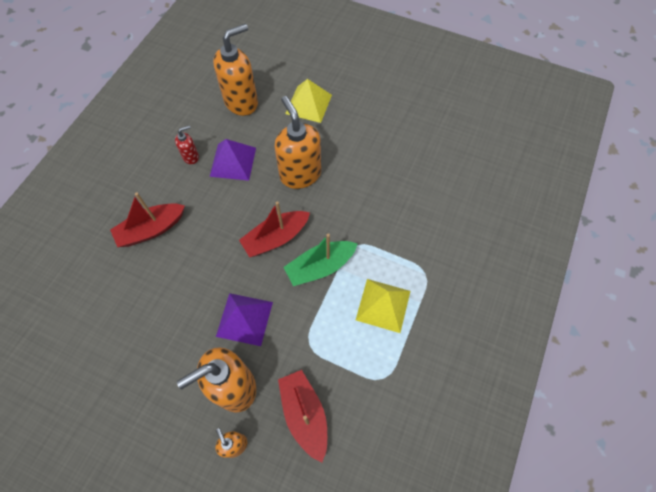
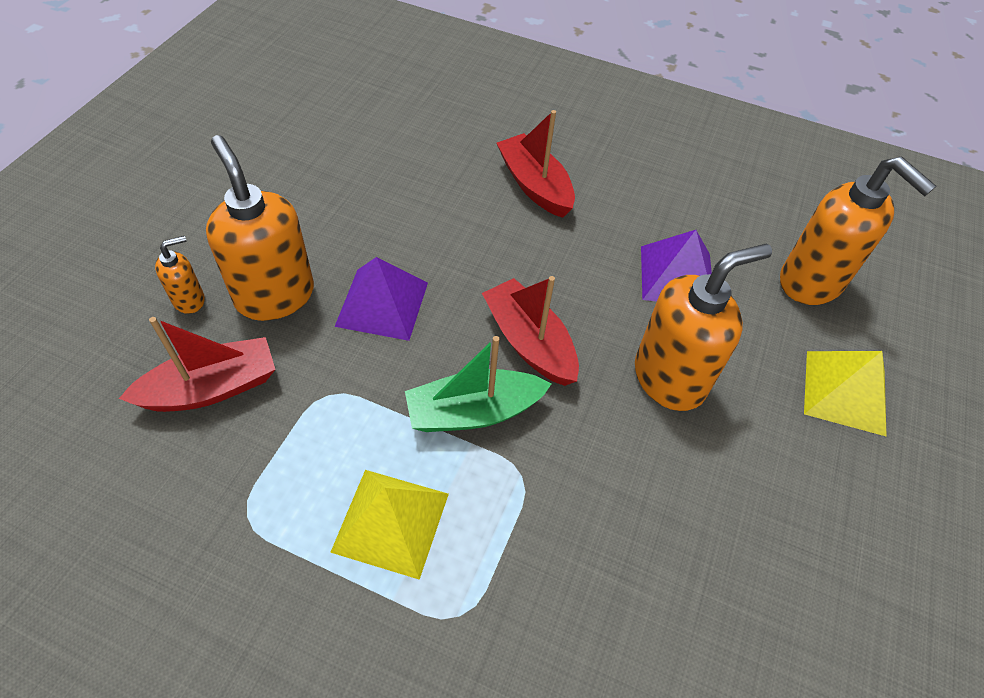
camera: 85 degrees right, 10 degrees down
red soap dispenser [175,125,199,164] -> none
green boat [283,234,358,286] -> green boat turned 75 degrees counterclockwise [405,336,551,432]

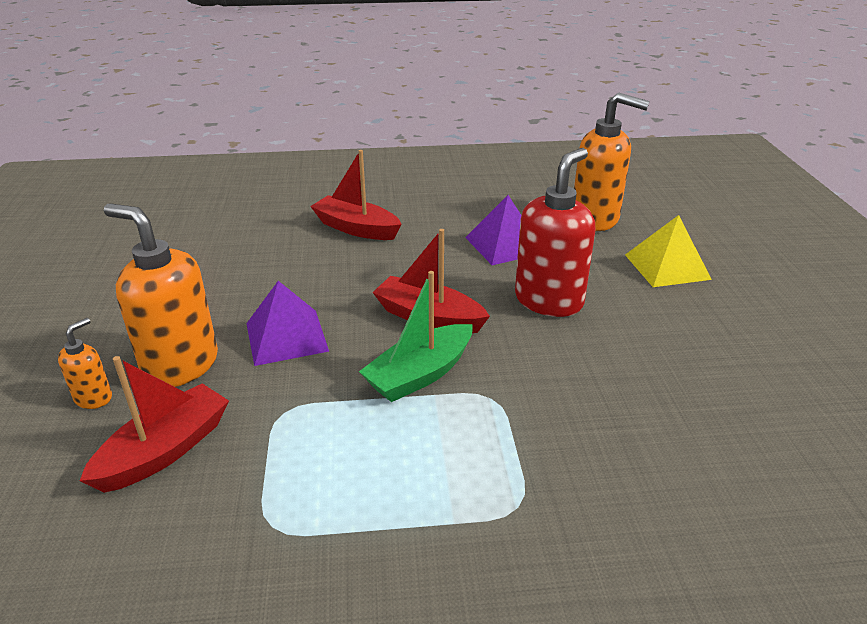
camera: 25 degrees left, 20 degrees down
yellow pyramid [330,470,449,580] -> none
orange soap dispenser [635,243,772,411] -> red soap dispenser [515,148,595,317]

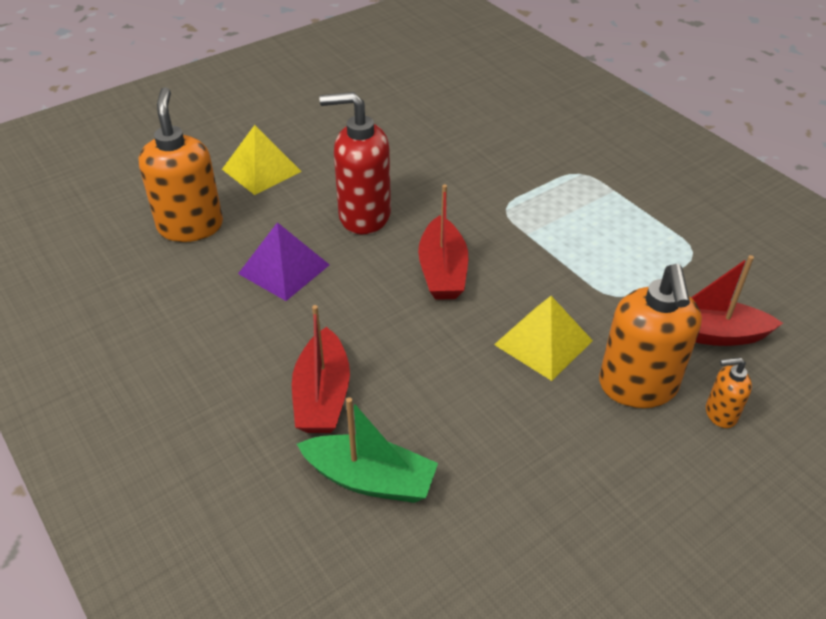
camera: 120 degrees left, 10 degrees up
purple pyramid [246,281,329,366] -> yellow pyramid [494,296,593,381]
green boat [359,271,473,402] -> green boat moved to [297,397,438,503]

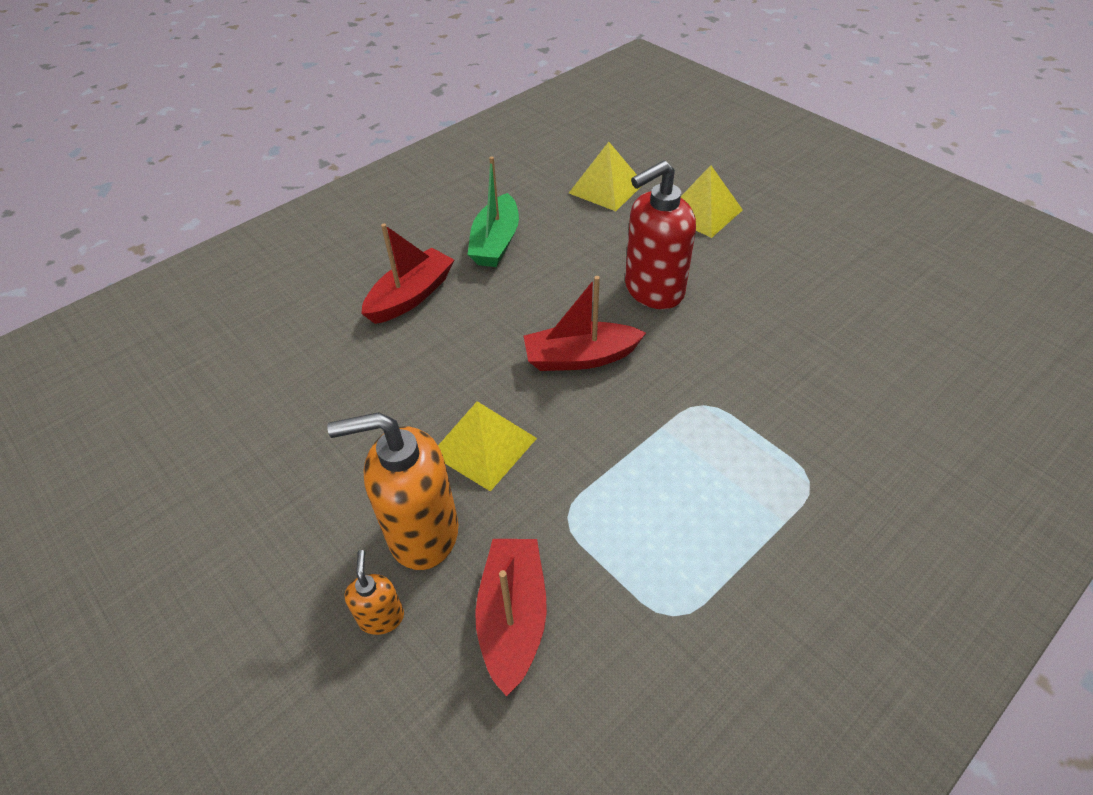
camera: 85 degrees right, 5 degrees up
orange soap dispenser [138,87,223,242] -> yellow pyramid [569,142,640,211]
purple pyramid [238,222,330,301] -> none
red boat [292,305,350,433] -> red boat turned 135 degrees clockwise [361,223,454,324]
green boat [297,397,438,503] -> green boat moved to [467,156,519,267]
red soap dispenser [319,92,391,234] -> red soap dispenser turned 120 degrees counterclockwise [625,160,696,309]

